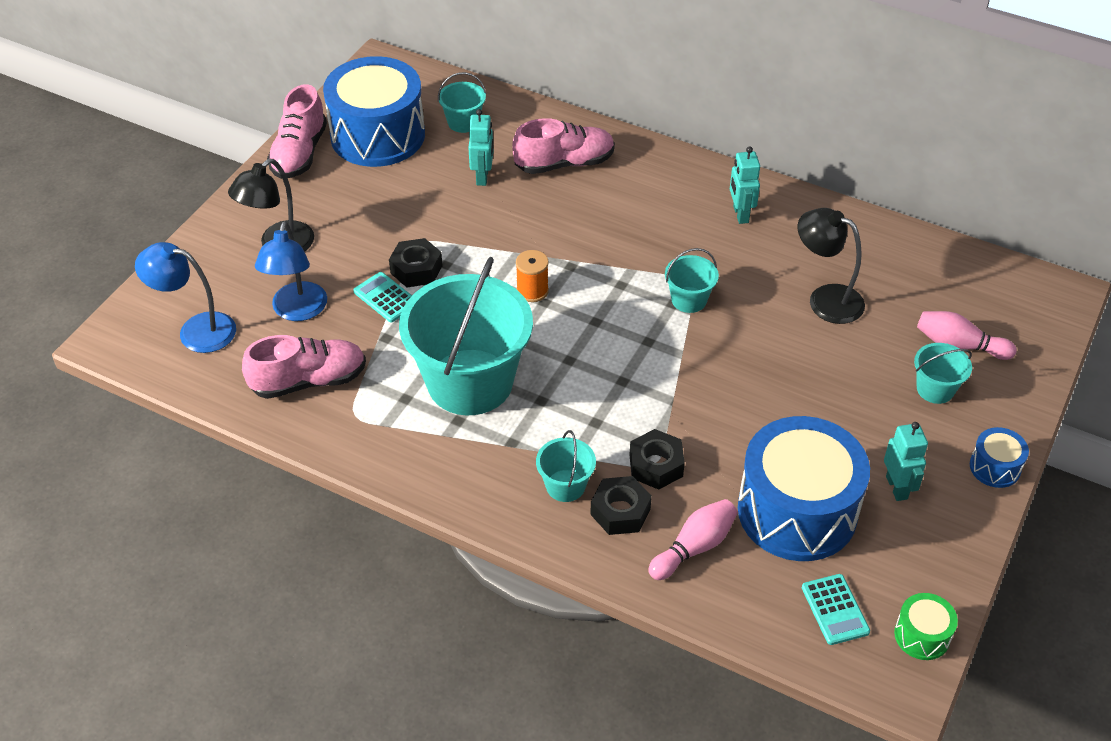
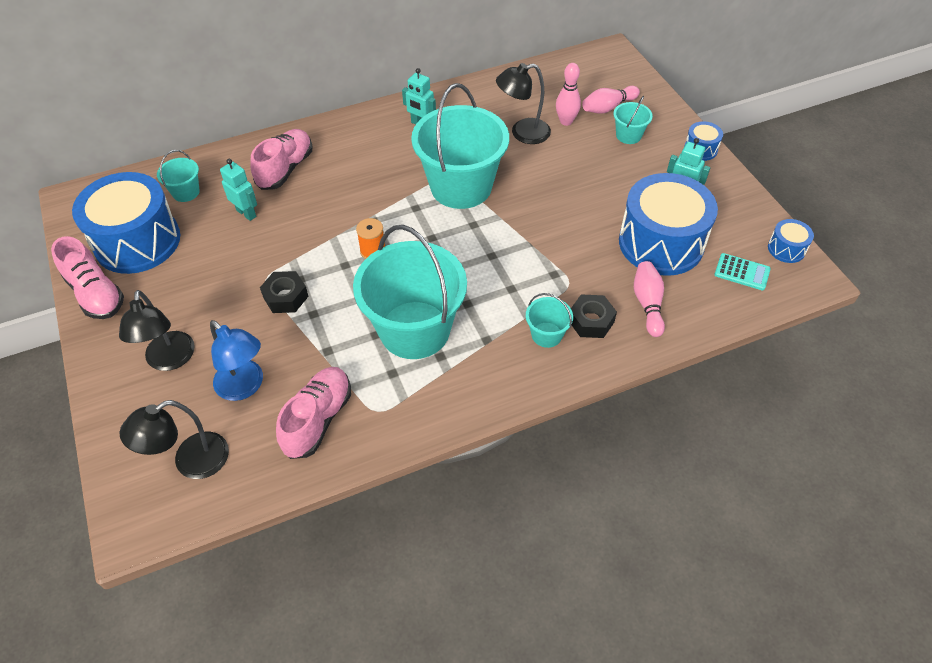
camera: 50 degrees left, 5 degrees up
blue lamp [135,242,236,353] -> black lamp [120,400,229,479]
turquoise calculator [353,272,412,322] -> none
black nut [629,429,685,490] -> none
turquoise bucket [665,248,719,313] -> turquoise bucket [411,83,509,209], size x2.30
green drum [894,593,958,660] -> blue drum [768,219,814,263]
none -> pink bowling pin [556,63,581,126]

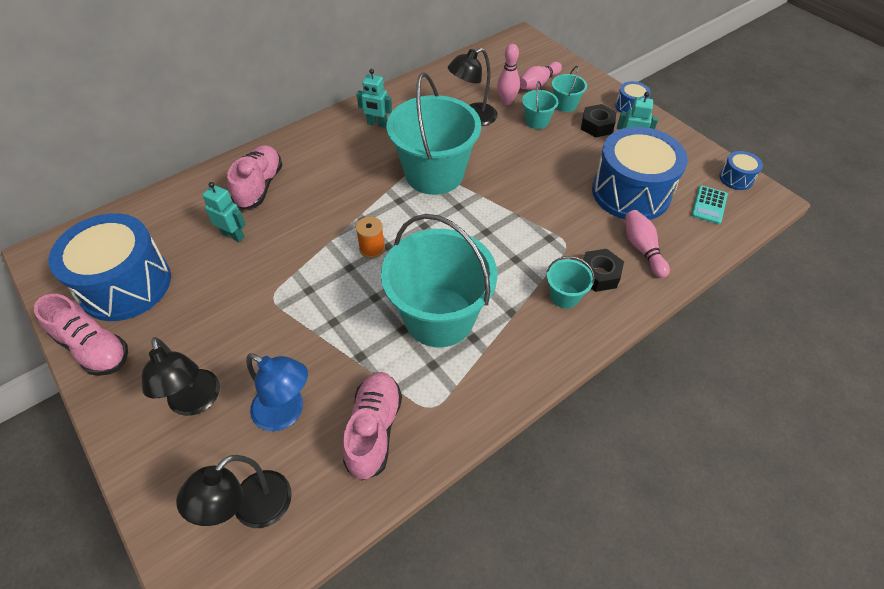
camera: 15 degrees left, 0 degrees up
turquoise bucket [157,150,200,202] -> turquoise bucket moved to [522,81,558,129]
black nut [260,271,309,313] -> black nut moved to [581,104,616,137]
turquoise calculator [715,253,771,290] -> turquoise calculator turned 105 degrees clockwise [691,185,728,224]

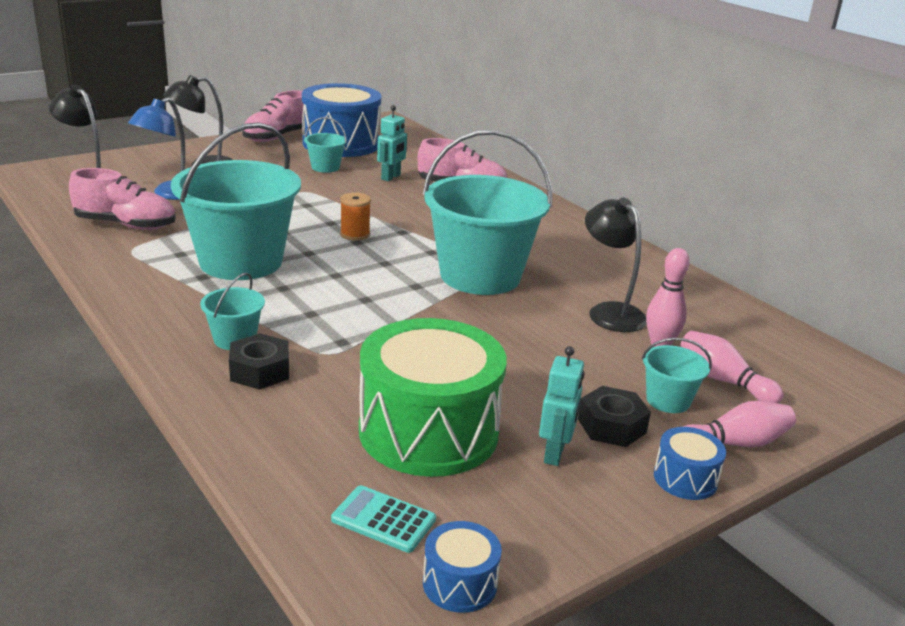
camera: 90 degrees right, 25 degrees down
turquoise robot [356,69,392,128] -> none
turquoise bucket [522,81,558,129] -> turquoise bucket moved to [304,117,347,173]
blue drum [592,127,688,220] -> green drum [359,318,507,477]
pink bowling pin [625,210,670,278] -> pink bowling pin moved to [683,401,796,447]

